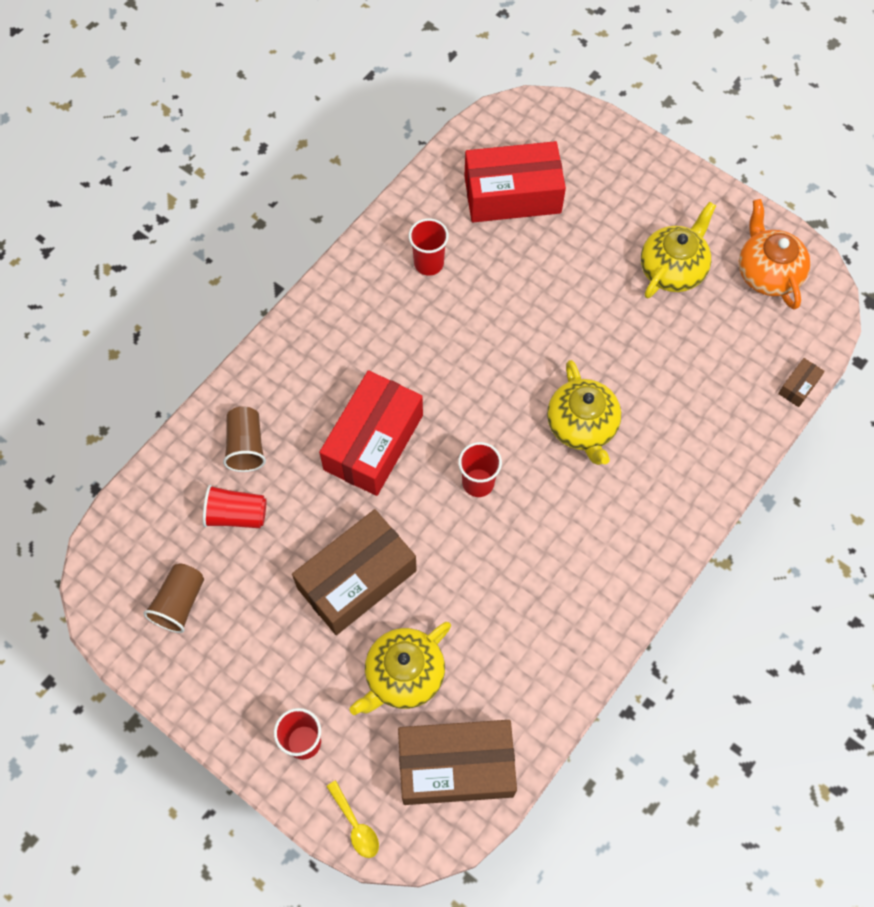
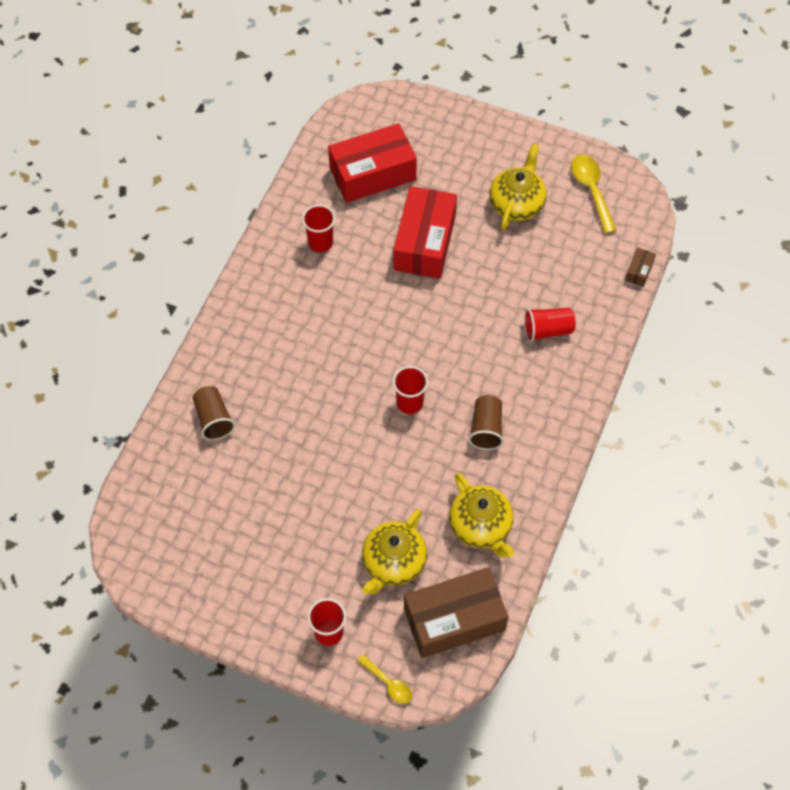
camera: 15 degrees left, 5 degrees down
brown cup [143,563,204,633] -> brown cup moved to [468,395,504,450]
red cup [203,485,266,528] -> red cup moved to [524,308,576,342]
brown box [292,509,417,635] -> none
red box [319,370,423,496] -> red box moved to [394,186,457,279]
yellow teapot [547,360,621,465] -> yellow teapot moved to [449,473,514,558]
orange teapot [739,199,810,310] -> yellow spoon [571,154,617,234]

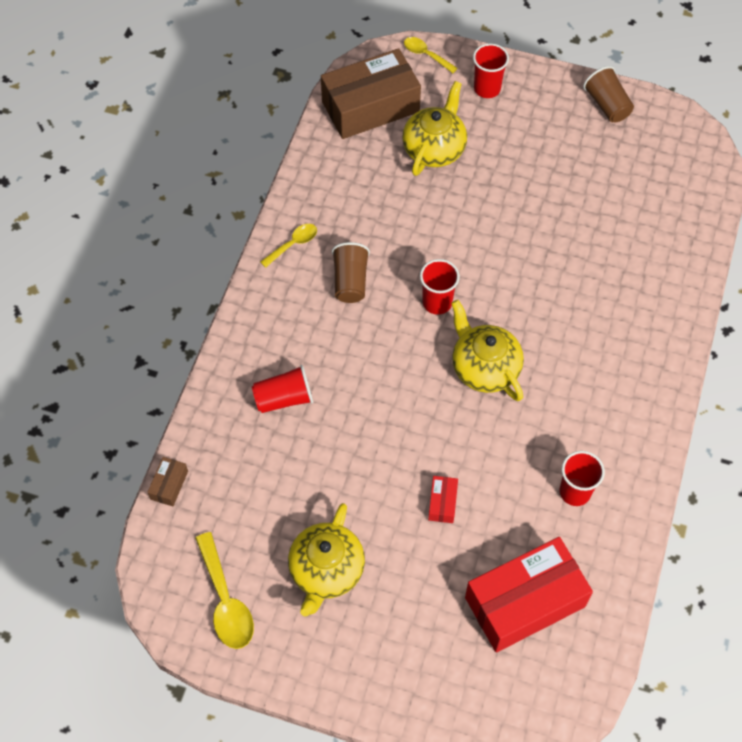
camera: 175 degrees right, 0 degrees up
brown cup [193,386,235,440] -> brown cup moved to [583,66,634,122]
red box [394,186,457,279] -> red box [428,476,458,523], size x0.41
yellow teapot [449,473,514,558] -> yellow teapot moved to [451,300,524,401]
none -> yellow spoon [260,224,317,268]

